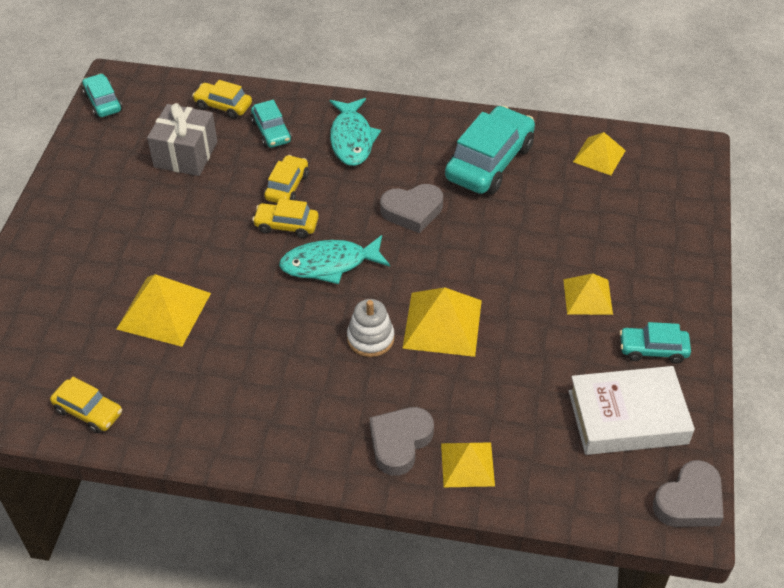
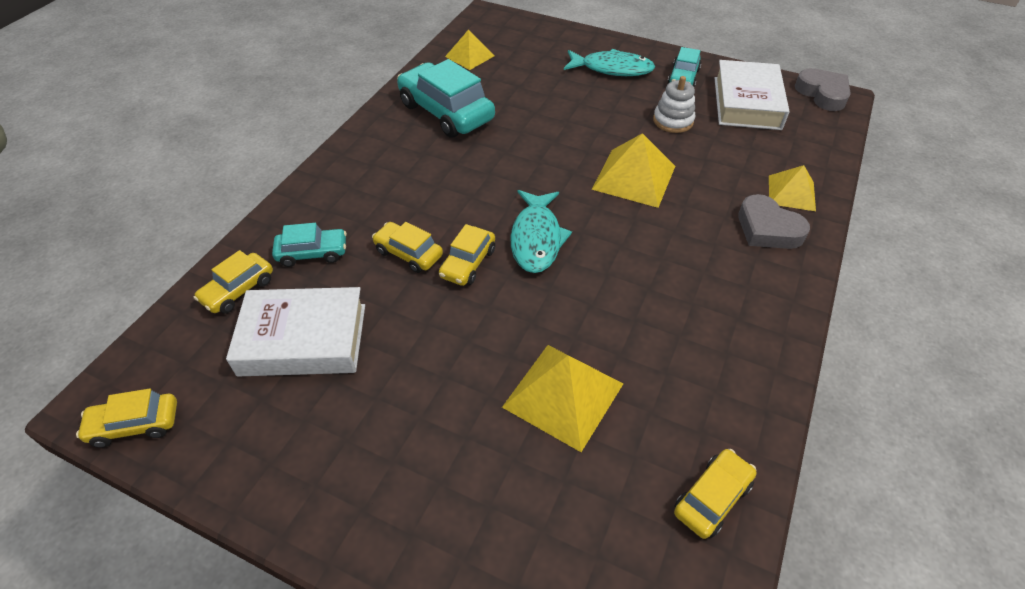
camera: 75 degrees left, 0 degrees up
turquoise car [82,73,122,118] -> yellow car [76,388,177,448]
grey gift [147,103,217,176] -> white book [226,287,365,377]
turquoise fish [330,98,381,166] -> turquoise fish moved to [564,49,655,76]
white stacking toy [347,299,394,357] -> white stacking toy moved to [653,76,695,133]
grey heart [380,184,443,233] -> none
yellow pyramid [563,273,613,315] -> none

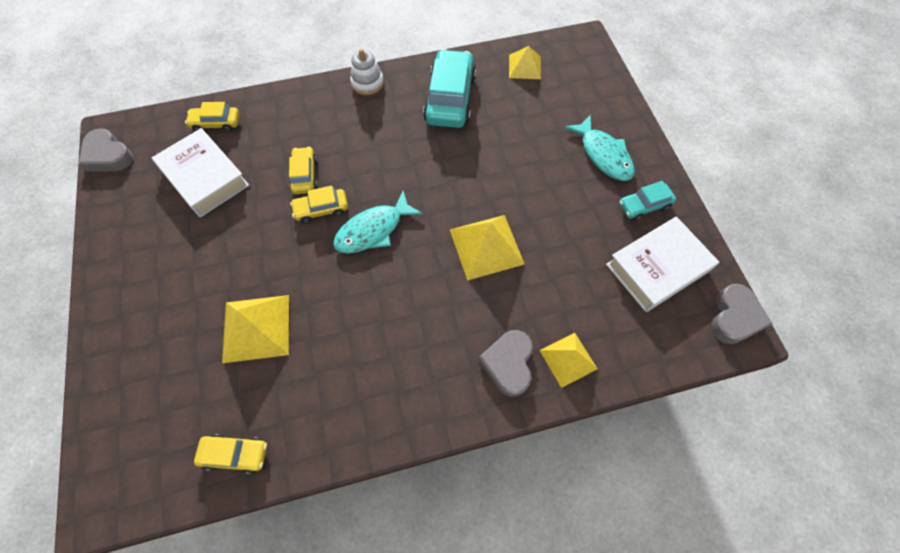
camera: 50 degrees right, 15 degrees up
yellow car [76,388,177,448] -> grey heart [78,129,133,172]
turquoise car [272,223,347,267] -> none
white stacking toy [653,76,695,133] -> white stacking toy moved to [350,49,384,95]

